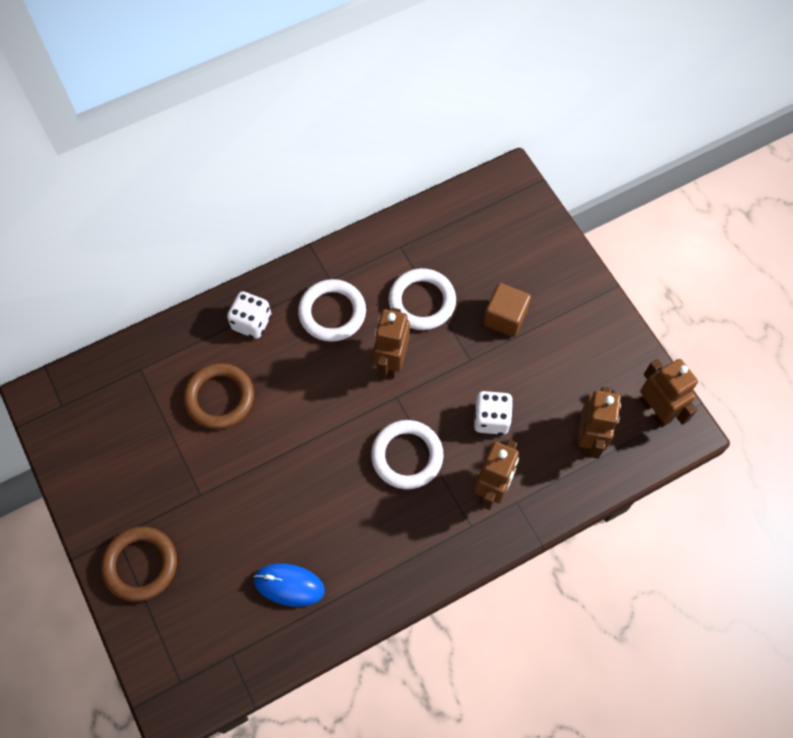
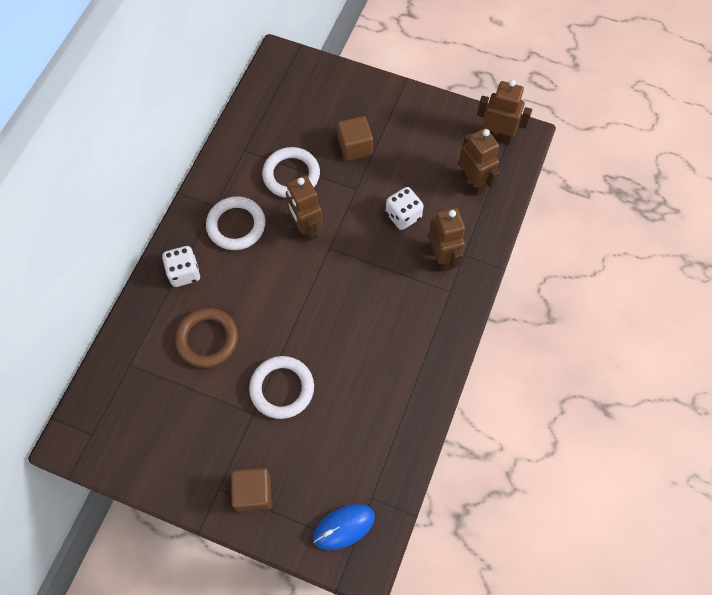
camera: 40 degrees left, 0 degrees up
brown ring [101,526,177,602] -> brown cube [231,468,272,512]
blue mouse [254,564,325,607] -> blue mouse moved to [313,504,375,550]
white ring [371,420,444,489] -> white ring moved to [249,356,314,419]

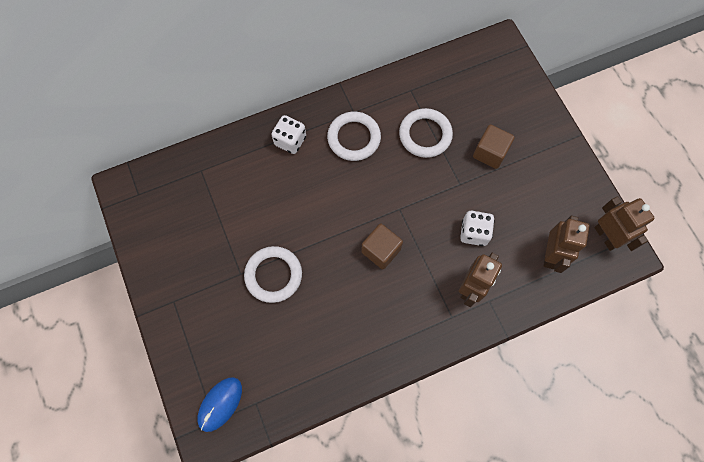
camera: 45 degrees right, 5 degrees up
brown ring [175,308,238,368] -> none
brown cube [231,468,272,512] -> brown cube moved to [361,224,403,269]
brown robot [286,175,323,241] -> none
blue mouse [313,504,375,550] -> blue mouse turned 75 degrees counterclockwise [197,377,242,432]

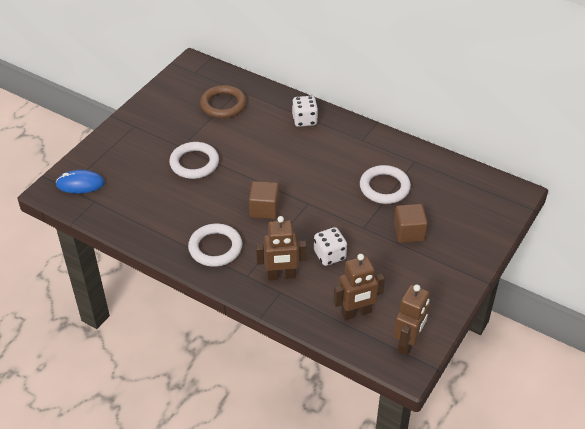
camera: 55 degrees right, 25 degrees down
white ring [327,112,381,161] -> white ring moved to [188,223,242,267]
none -> brown ring [200,85,247,118]

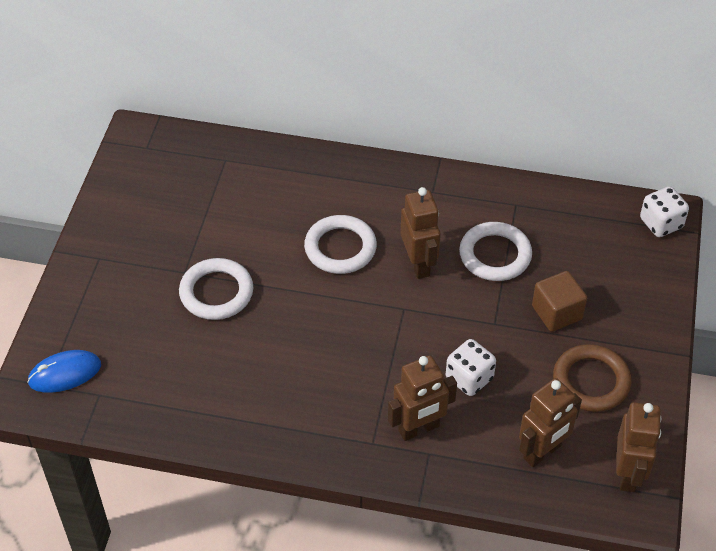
camera: 20 degrees left, 5 degrees up
white ring [188,223,242,267] -> white ring moved to [304,215,377,274]
brown ring [200,85,247,118] -> brown ring moved to [553,344,632,412]
brown cube [249,181,279,219] -> none
white dice [292,96,318,127] -> white dice moved to [640,186,689,237]
none -> brown robot [400,187,441,279]

